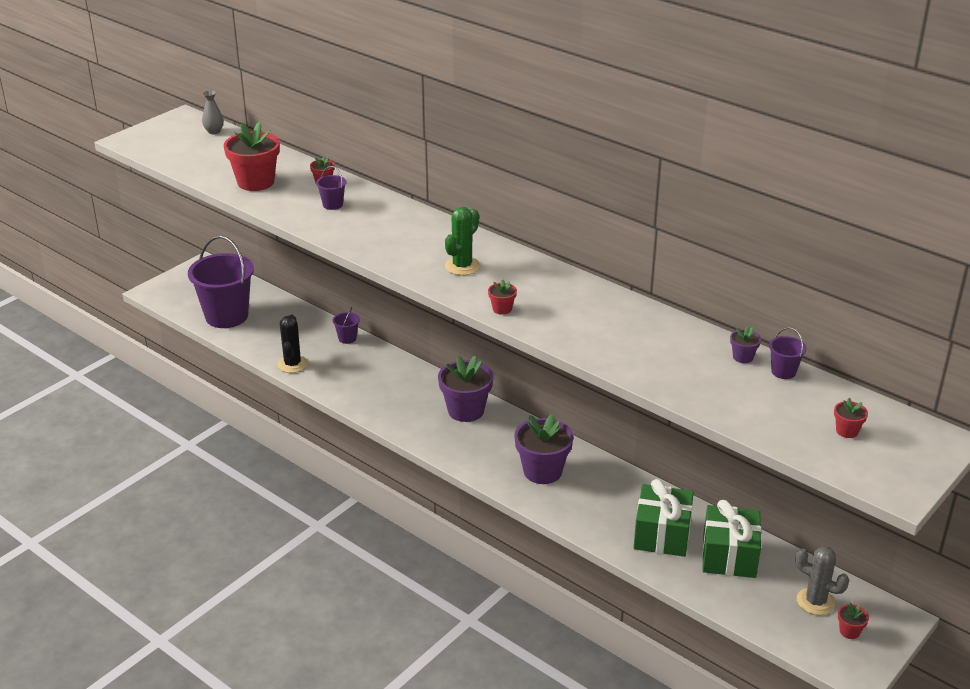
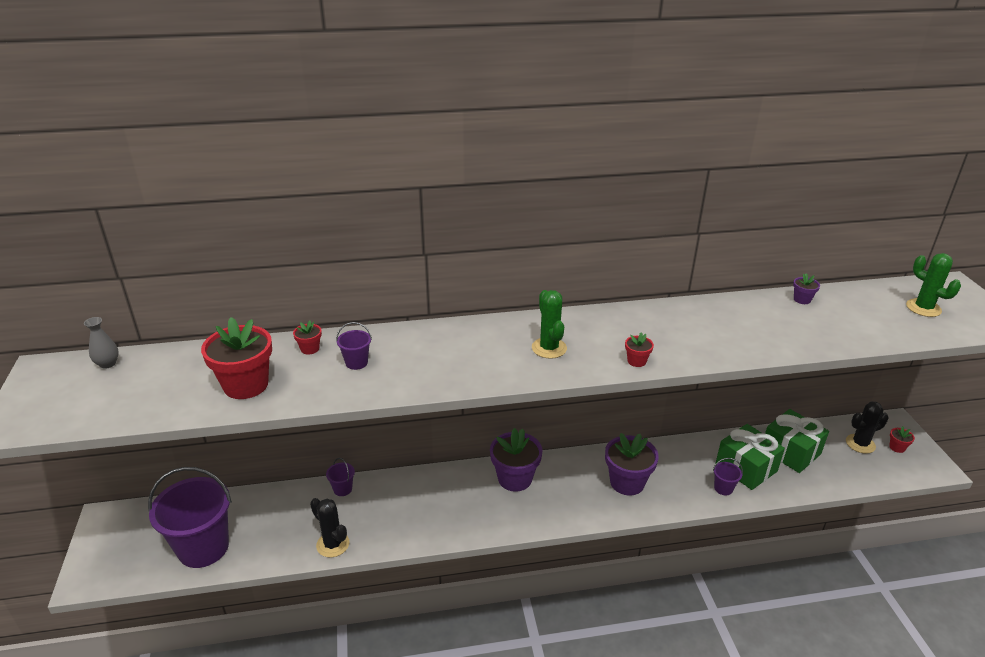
camera: 50 degrees left, 0 degrees up
purple bucket [769,327,806,379] -> purple bucket moved to [713,458,743,495]
grey cactus [795,546,849,615] -> black cactus [846,402,889,454]
red flower pot [834,398,868,438] -> green cactus [906,253,961,317]

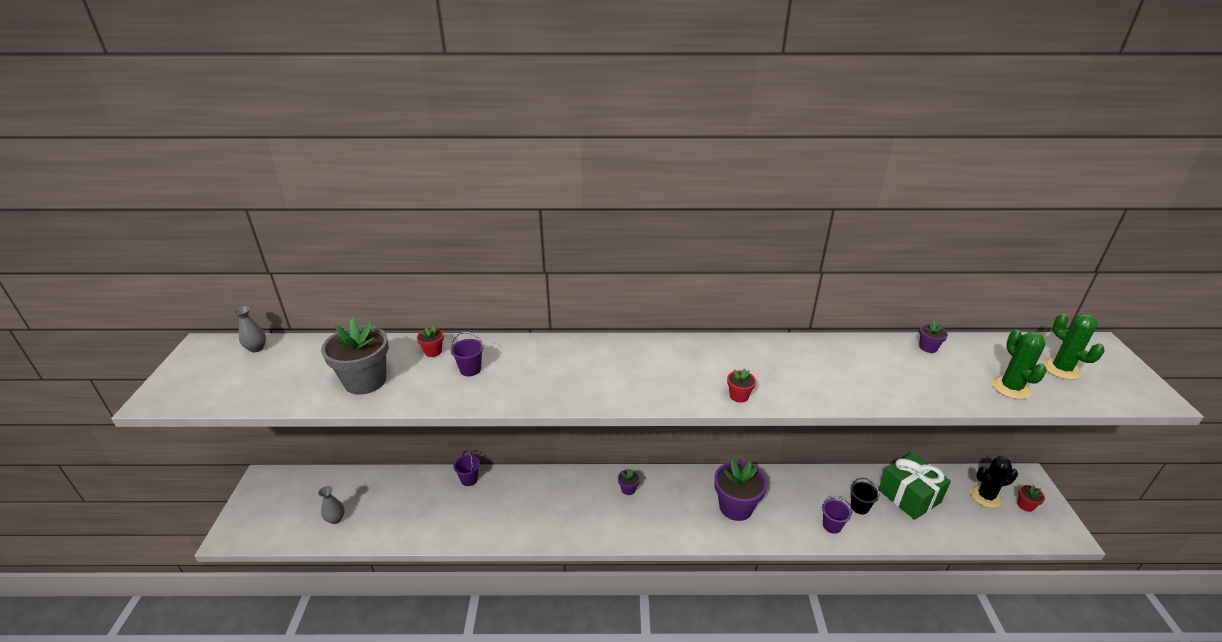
camera: 10 degrees right, 0 degrees up
purple bucket [148,467,232,568] -> grey vase [318,486,345,524]
red flower pot [201,317,272,399] -> grey flower pot [321,318,389,395]
black cactus [310,498,349,557] -> none
purple flower pot [490,428,542,492] -> purple flower pot [618,469,640,495], size x0.45
green cactus [532,290,567,359] -> green cactus moved to [992,330,1047,399]
green gift [715,424,785,490] -> black bucket [850,478,879,514]

